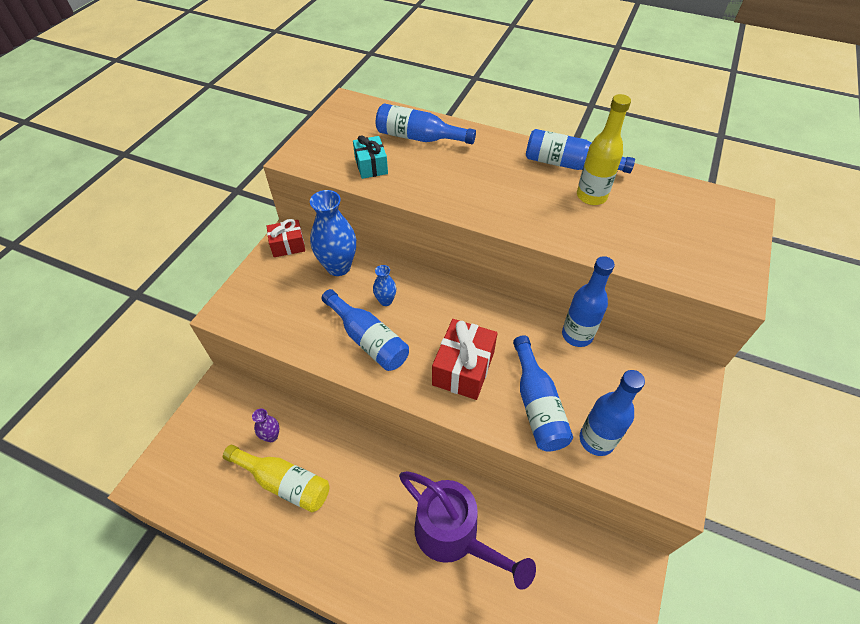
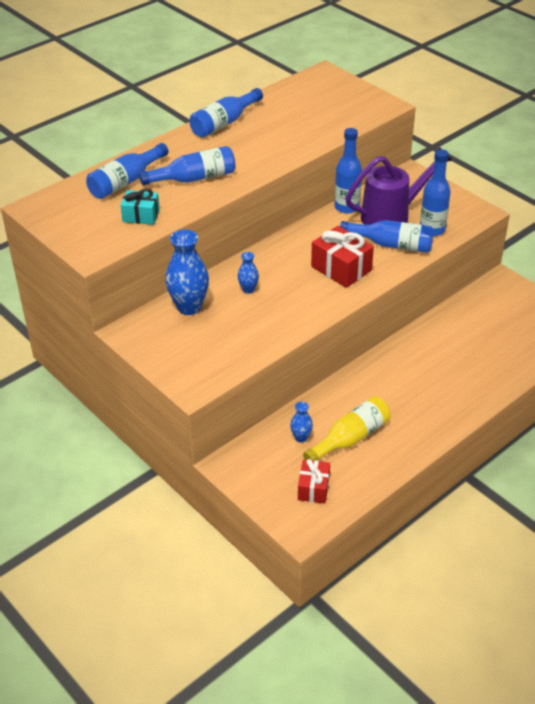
camera: 65 degrees left, 10 degrees down
purple vase [252,409,279,442] -> blue vase [290,402,313,443]
red gift [267,219,305,257] -> red gift moved to [298,459,330,504]
blue bottle [321,289,409,371] -> blue bottle moved to [139,146,235,185]
purple watering can [399,471,536,590] -> purple watering can moved to [345,147,453,225]
yellow bottle [577,94,631,205] -> none

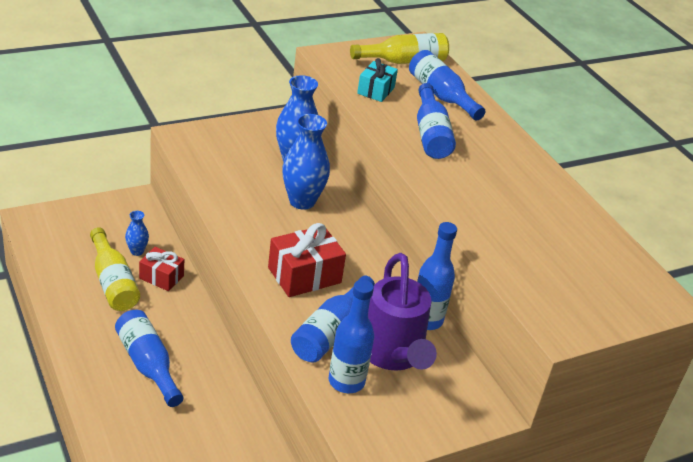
camera: 100 degrees right, 5 degrees down
blue bottle [189,88,263,137] -> blue bottle moved to [115,310,183,407]
blue vase [238,252,259,294] -> blue vase [282,114,330,210], size x1.98
red gift [298,459,330,504] -> red gift moved to [139,247,184,291]
none -> yellow bottle [350,33,449,64]

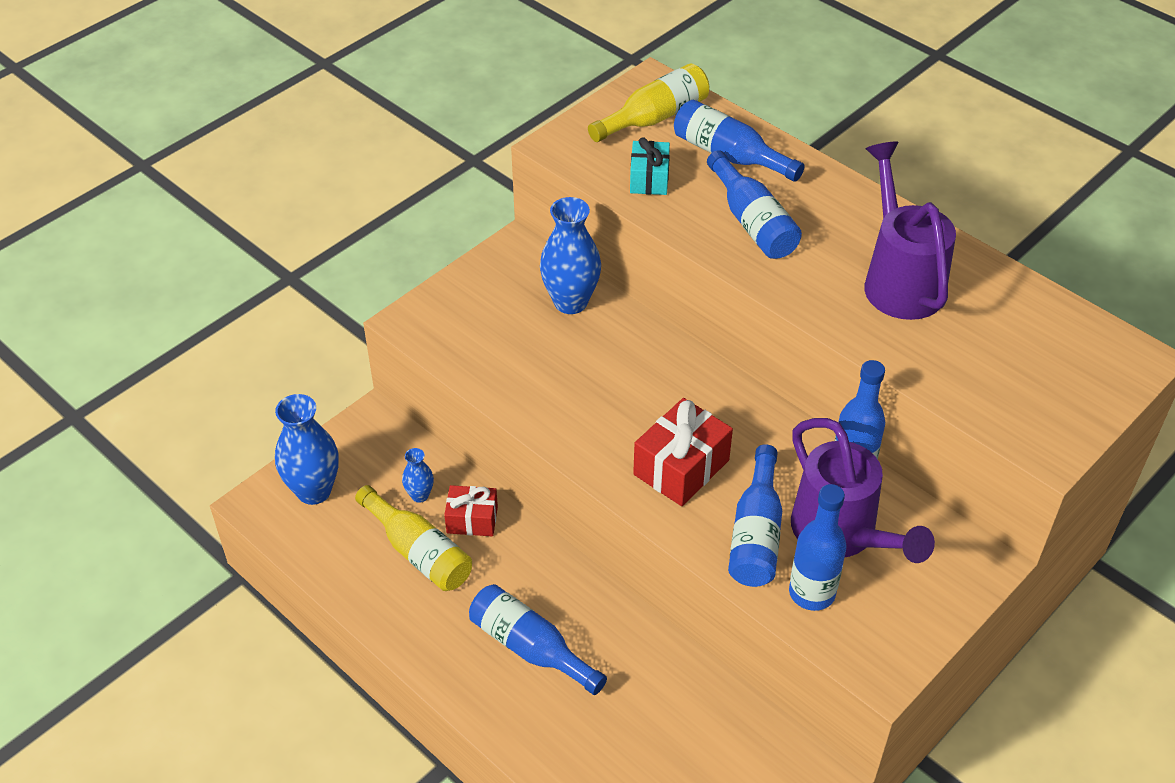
camera: 15 degrees left, 10 degrees up
blue vase [282,114,330,210] -> blue vase moved to [275,394,339,505]
none -> purple watering can [864,141,956,320]

